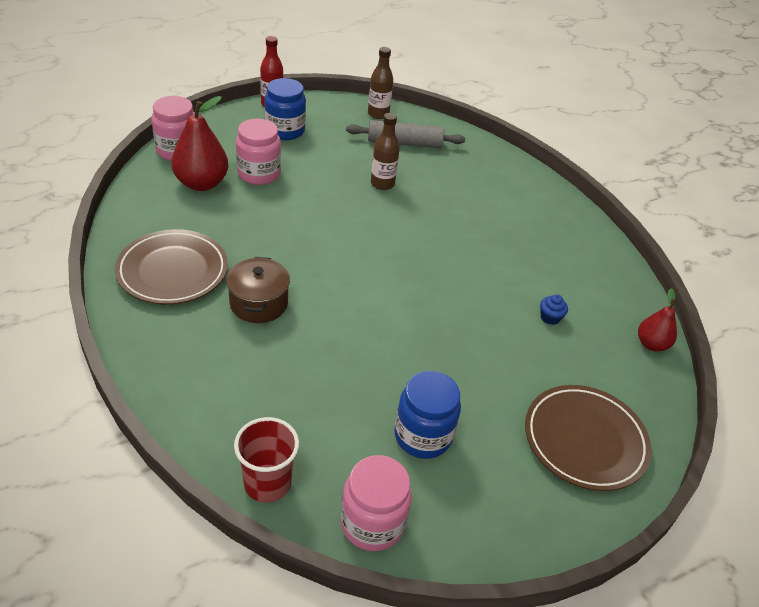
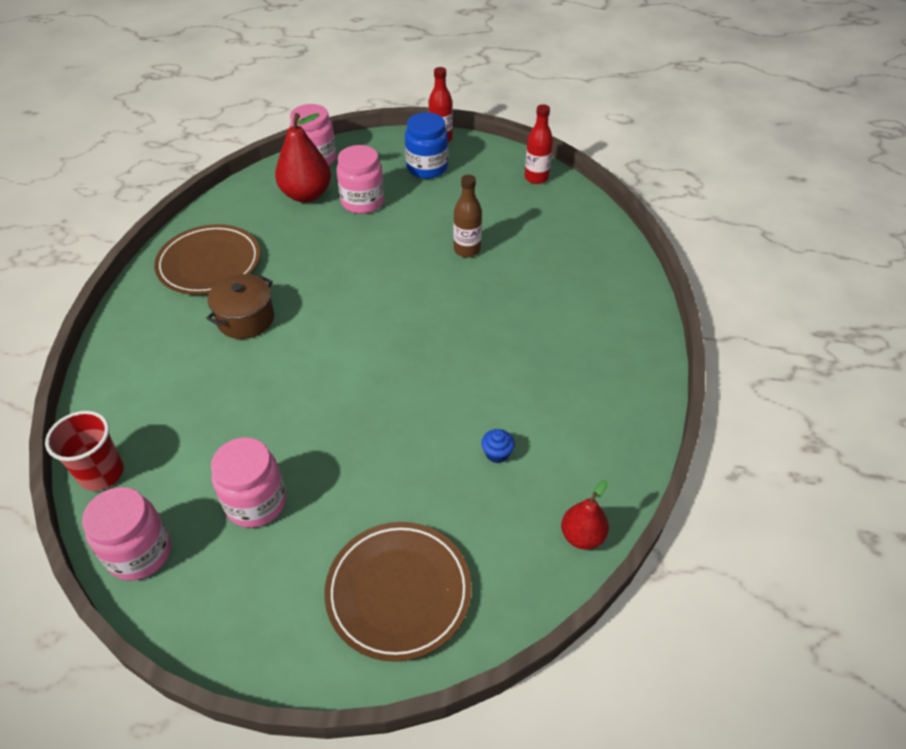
camera: 40 degrees right, 5 degrees up
grey rolling pin [346,120,465,148] -> none
brown bottle [368,47,393,119] -> red bottle [525,104,553,184]
blue jar [394,371,461,459] -> pink jar [211,437,286,528]

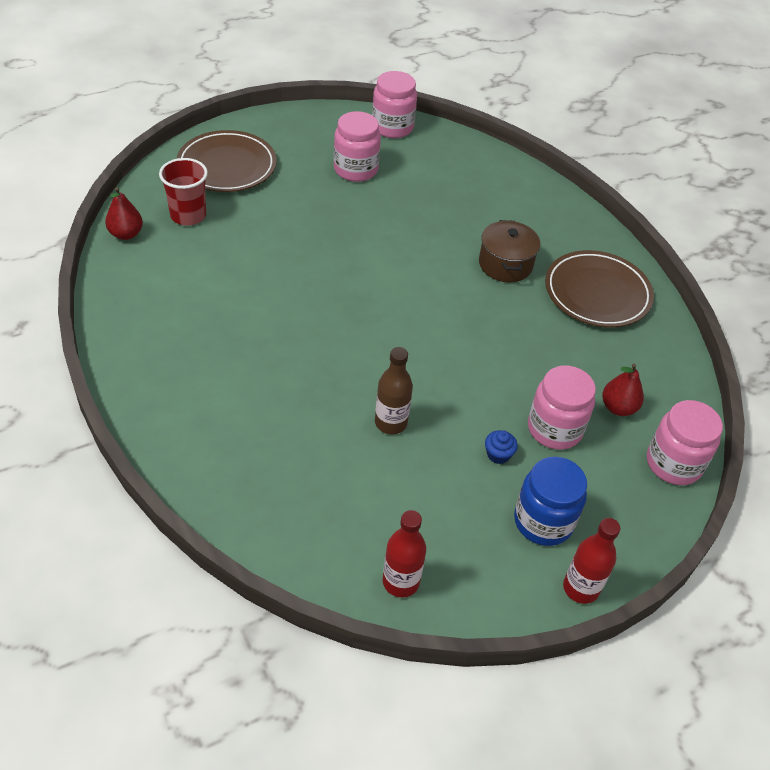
camera: 140 degrees right, 0 degrees up
red cup [45,411,124,491] -> red cup moved to [159,158,208,226]
red pear [275,113,331,203] -> red pear [602,364,644,416], size x0.58
blue cupcake [481,429,515,463] -> blue cupcake moved to [485,430,518,464]

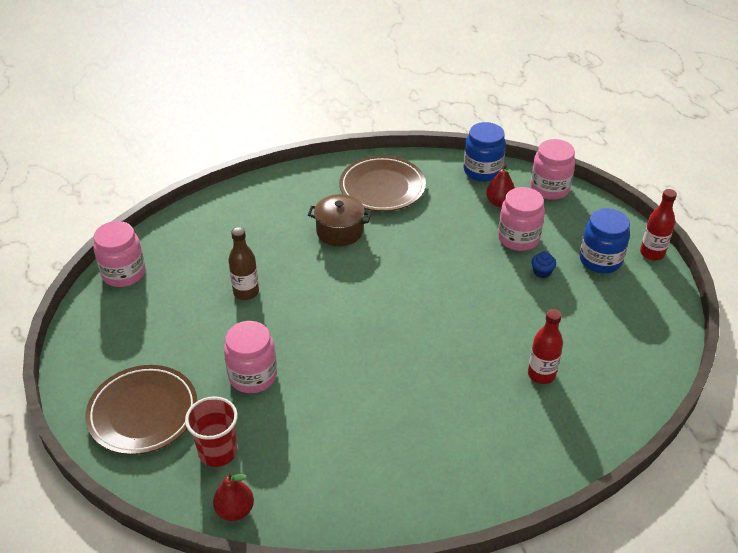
camera: 75 degrees left, 5 degrees down
pink jar [334,111,381,182] -> pink jar moved to [224,321,277,393]
brown bottle [375,347,413,434] -> brown bottle moved to [228,227,259,300]
red bottle [383,510,426,597] -> red bottle moved to [528,309,563,384]
none -> blue jar [464,122,506,182]

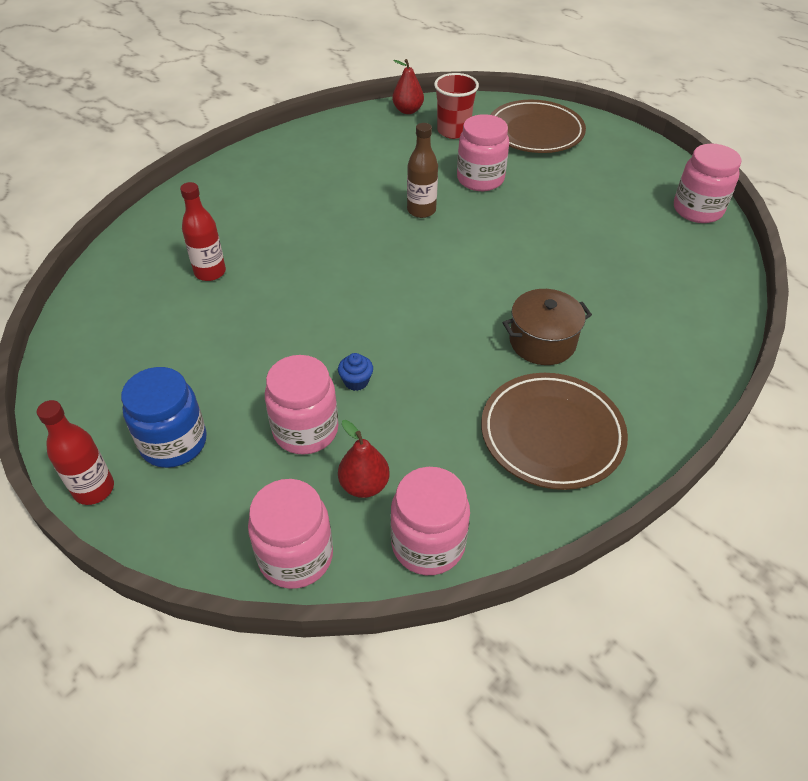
camera: 150 degrees right, 5 degrees up
brown bottle [228,227,259,300] -> brown bottle moved to [407,123,438,218]
blue jar [464,122,506,182] -> pink jar [390,467,470,575]
blue cupcake [532,251,556,278] -> blue cupcake moved to [338,353,373,391]

